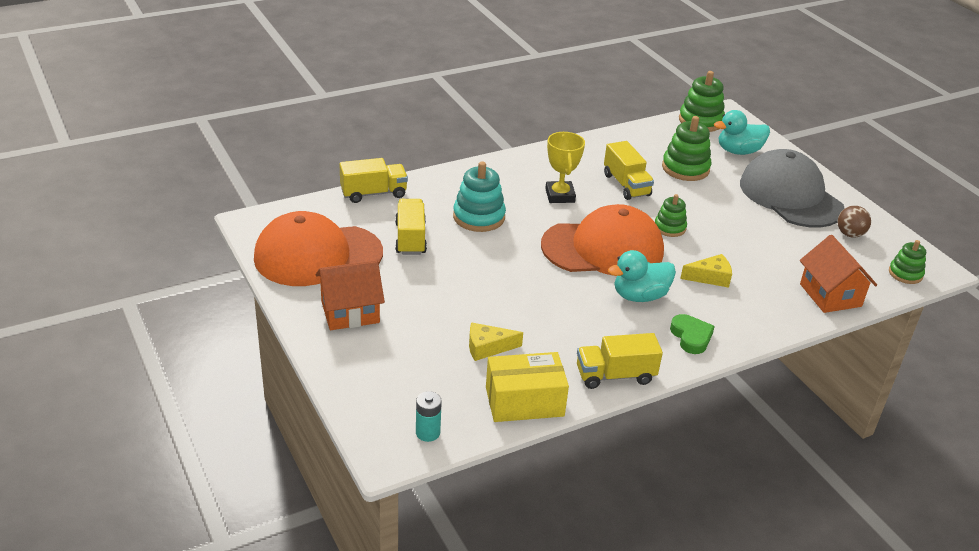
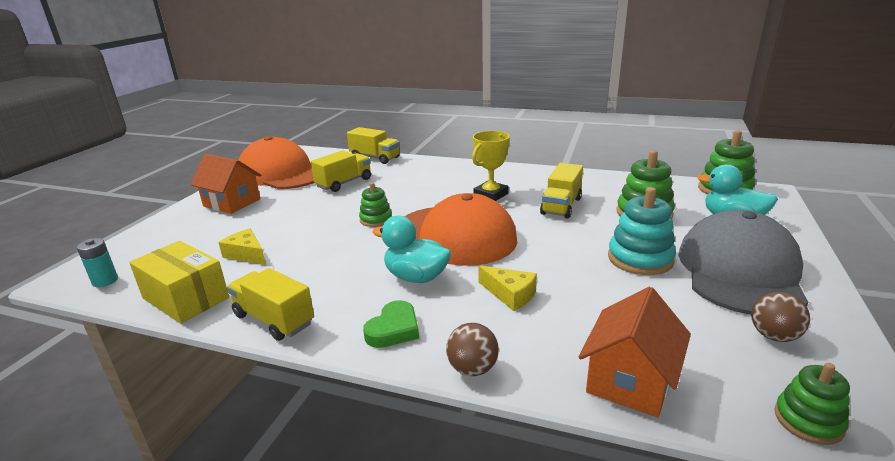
camera: 50 degrees right, 10 degrees down
turquoise stacking toy [453,161,506,232] -> turquoise stacking toy moved to [608,187,676,275]
green stacking toy [655,194,687,237] -> green stacking toy moved to [359,182,392,227]
none -> brown ball [446,323,499,376]

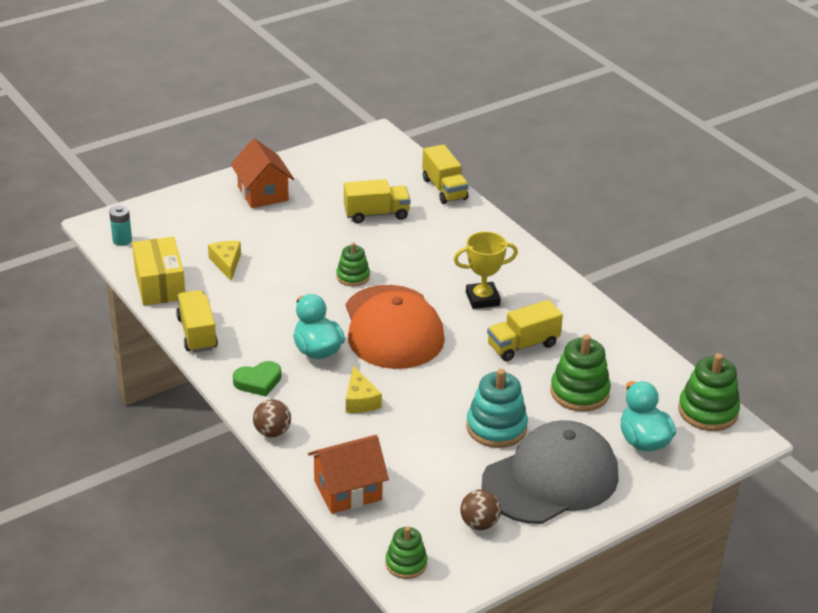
camera: 35 degrees right, 10 degrees up
orange cap [239,136,314,189] -> none

